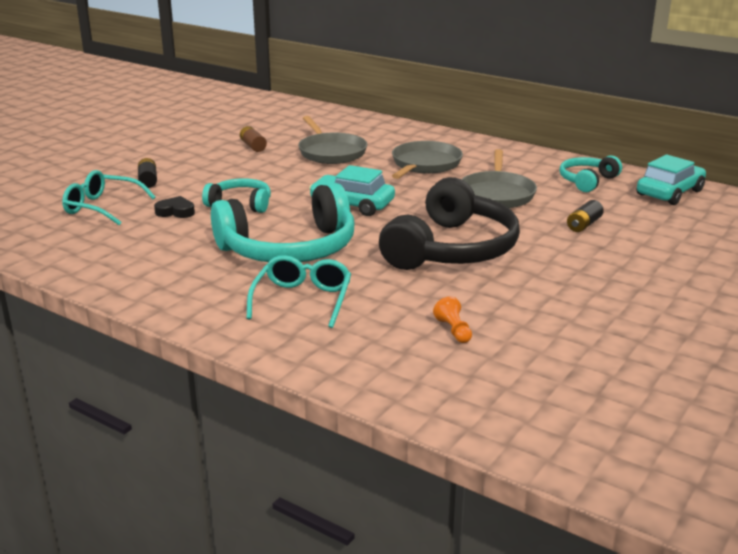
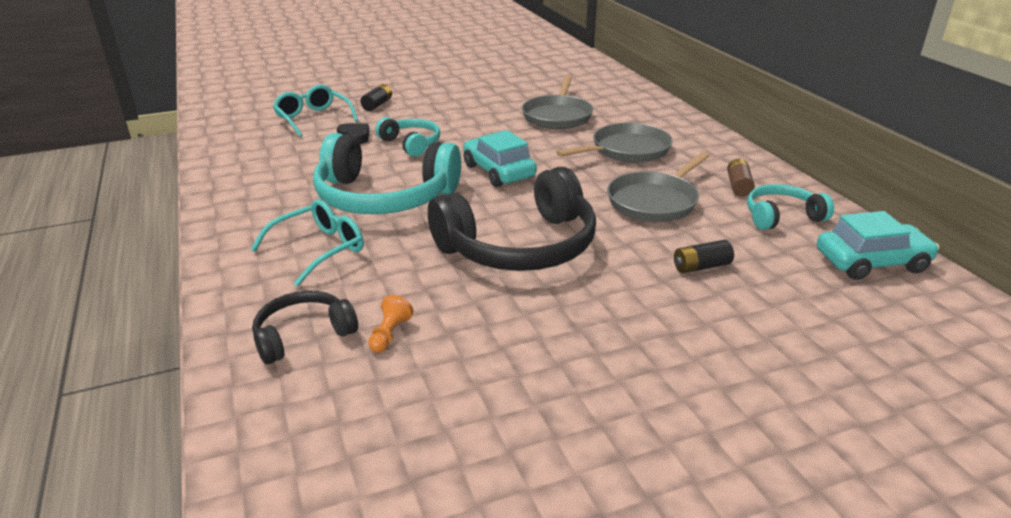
camera: 35 degrees right, 5 degrees up
brown battery [240,126,267,152] -> brown battery moved to [727,158,755,197]
none -> black headphones [252,290,358,364]

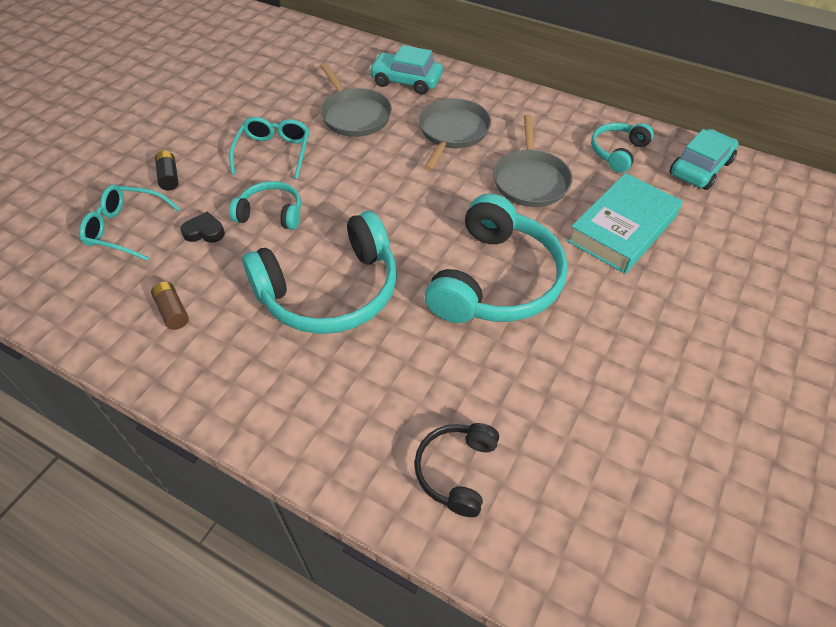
camera: 40 degrees left, 20 degrees up
turquoise glasses [251,199,364,286] -> turquoise glasses moved to [229,117,309,179]
orange pawn [368,295,413,353] -> none
black headphones [428,167,596,271] -> turquoise headphones [425,194,568,323]
turquoise car [463,130,537,187] -> turquoise car moved to [369,45,443,95]
black battery [674,240,734,273] -> turquoise book [567,173,683,274]
brown battery [727,158,755,197] -> brown battery moved to [151,282,189,330]

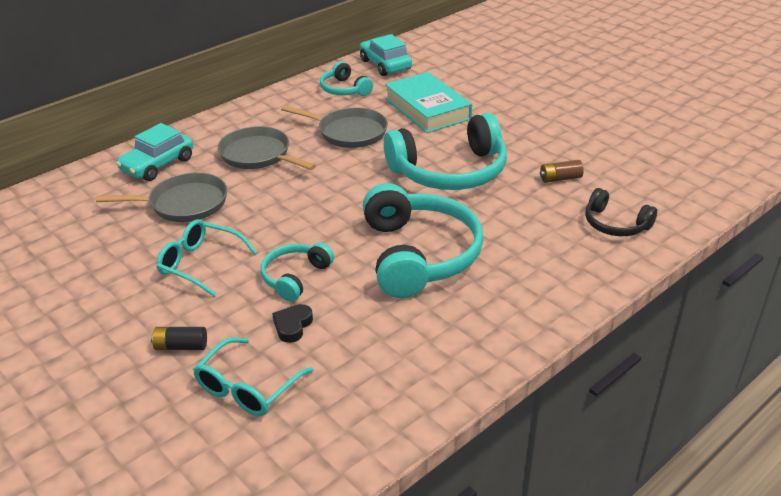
camera: 70 degrees left, 15 degrees down
brown battery [151,282,189,330] -> brown battery moved to [540,160,584,183]
turquoise headphones [425,194,568,323] -> turquoise headphones turned 120 degrees clockwise [384,113,507,190]

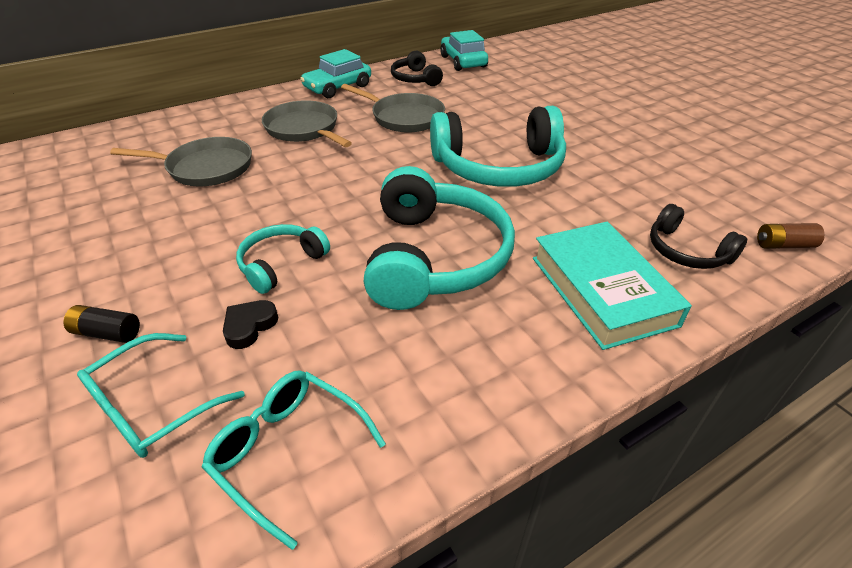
camera: 10 degrees right, 5 degrees up
turquoise car [116,123,193,181] -> turquoise car moved to [300,49,371,98]
turquoise glasses [156,219,257,297] -> turquoise glasses moved to [202,370,386,550]
turquoise headphones [320,61,373,96] -> black headphones [391,51,443,86]
turquoise book [385,72,472,133] -> turquoise book moved to [533,222,692,350]
brown battery [540,160,584,183] -> brown battery moved to [757,223,825,249]

